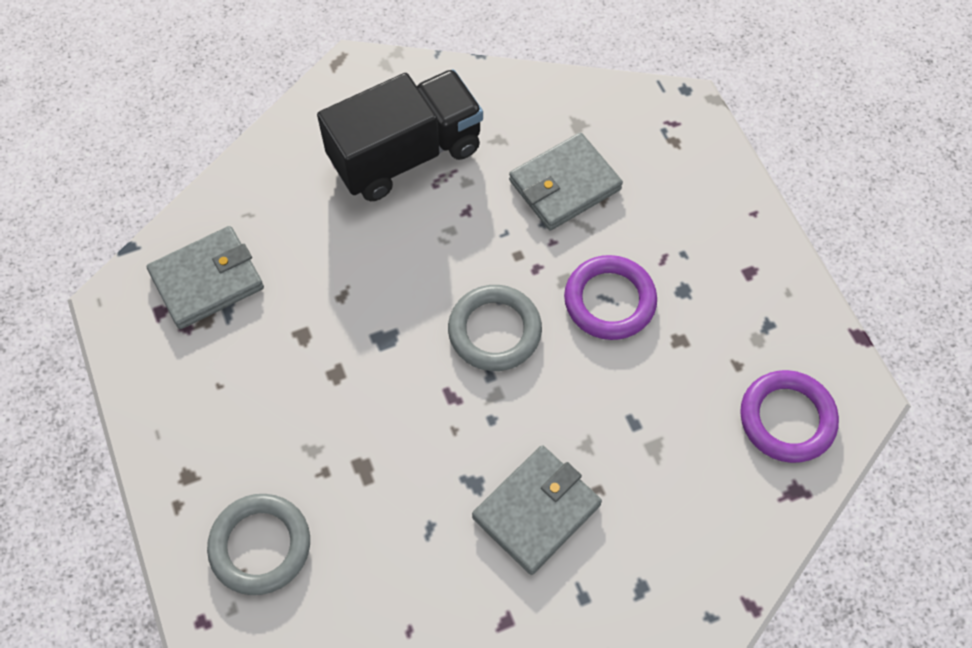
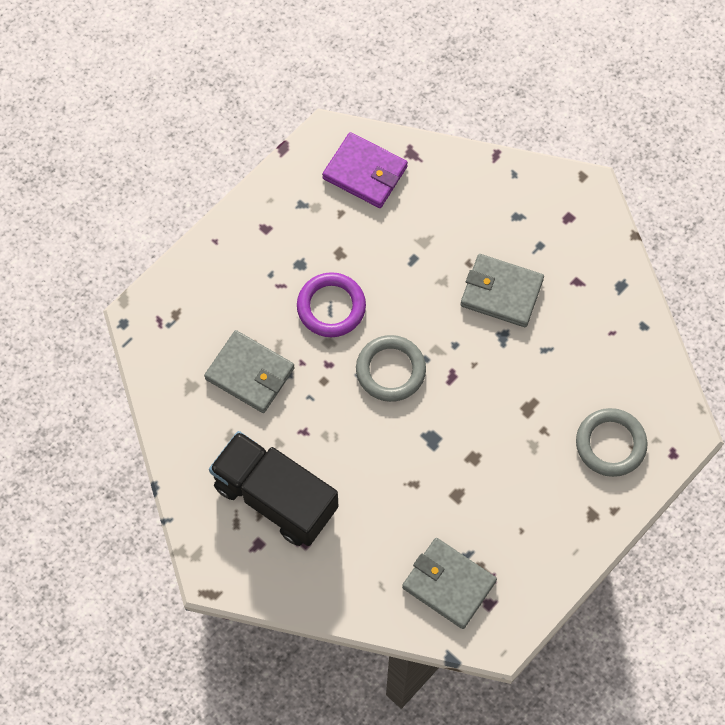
camera: 115 degrees left, 5 degrees up
purple ring [740,370,839,463] -> purple wallet [322,132,408,208]

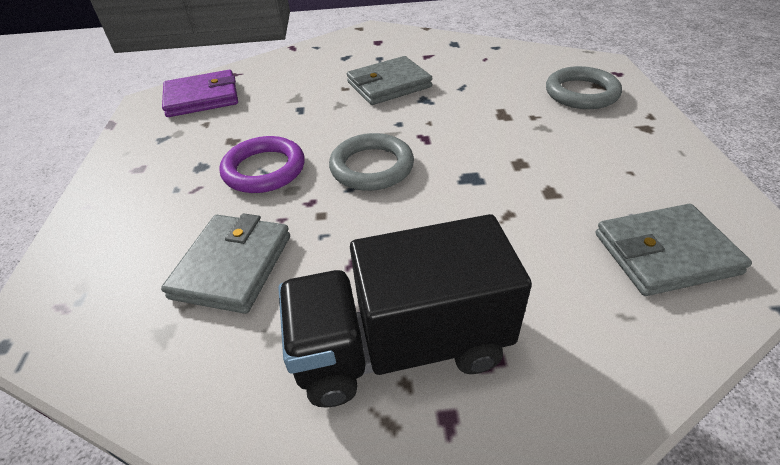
camera: 45 degrees left, 25 degrees down
grey wallet [204,330,295,413] -> grey wallet turned 60 degrees counterclockwise [161,213,290,314]

